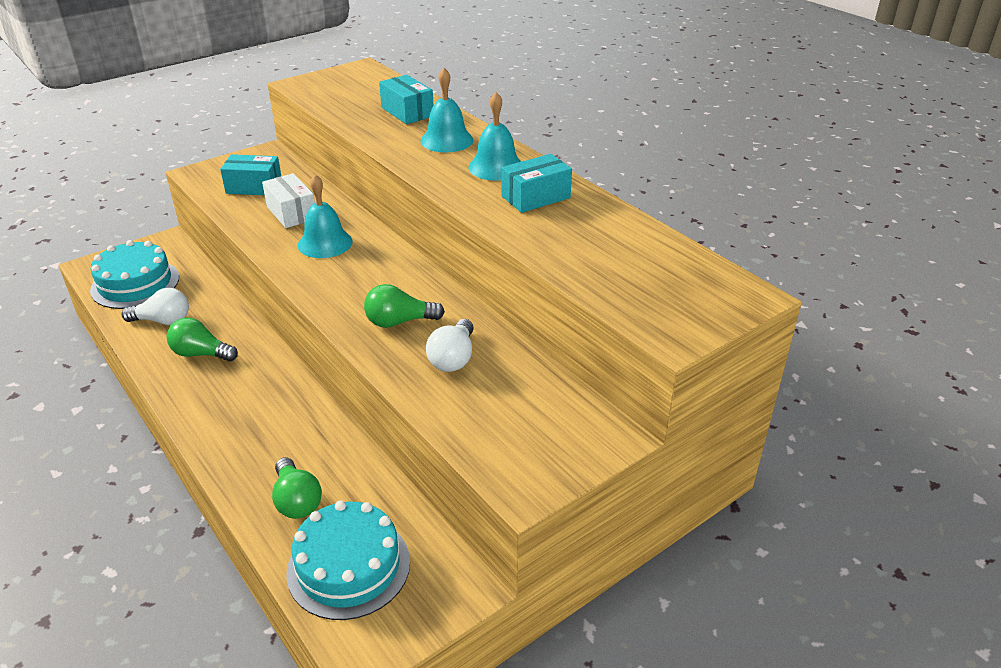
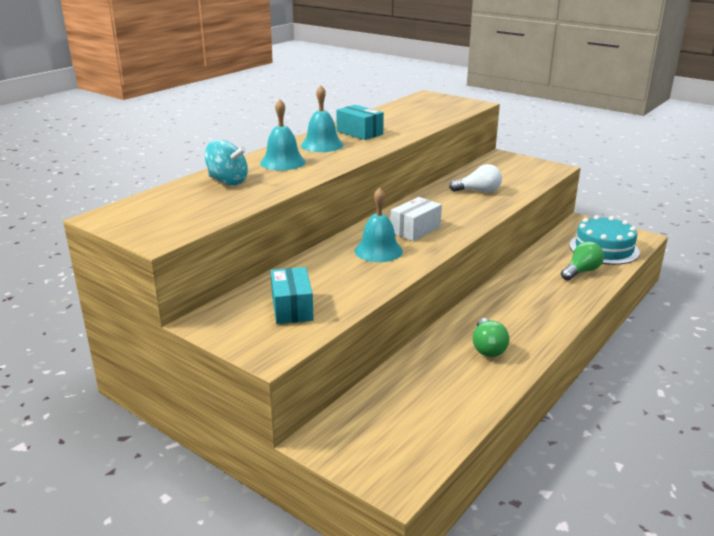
camera: 105 degrees left, 10 degrees down
turquoise cake [90,240,179,309] -> none
white light bulb [122,288,189,325] -> none
white box [262,173,315,228] -> white box moved to [390,197,442,241]
green light bulb [364,284,445,328] -> none
turquoise box [379,75,434,124] -> turquoise spinning top [205,140,248,185]

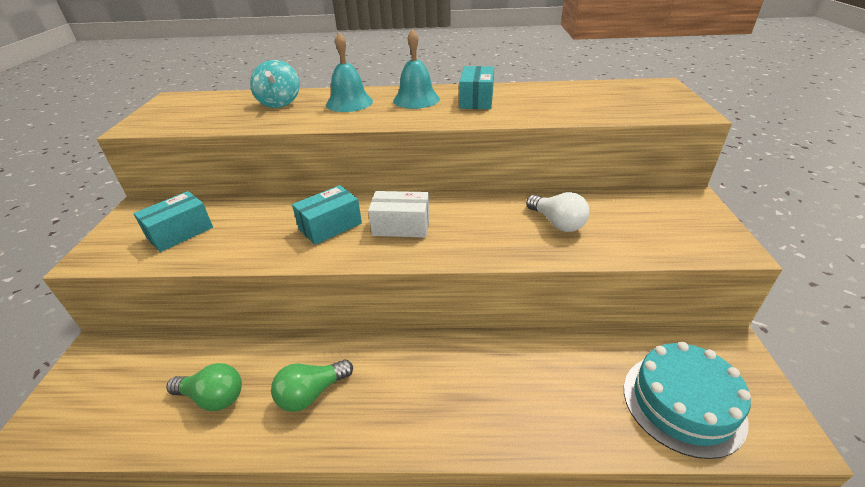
camera: 55 degrees right, 10 degrees up
turquoise bell [355,187,403,262] -> turquoise box [292,185,362,245]
green light bulb [561,241,604,281] -> green light bulb moved to [166,363,242,411]

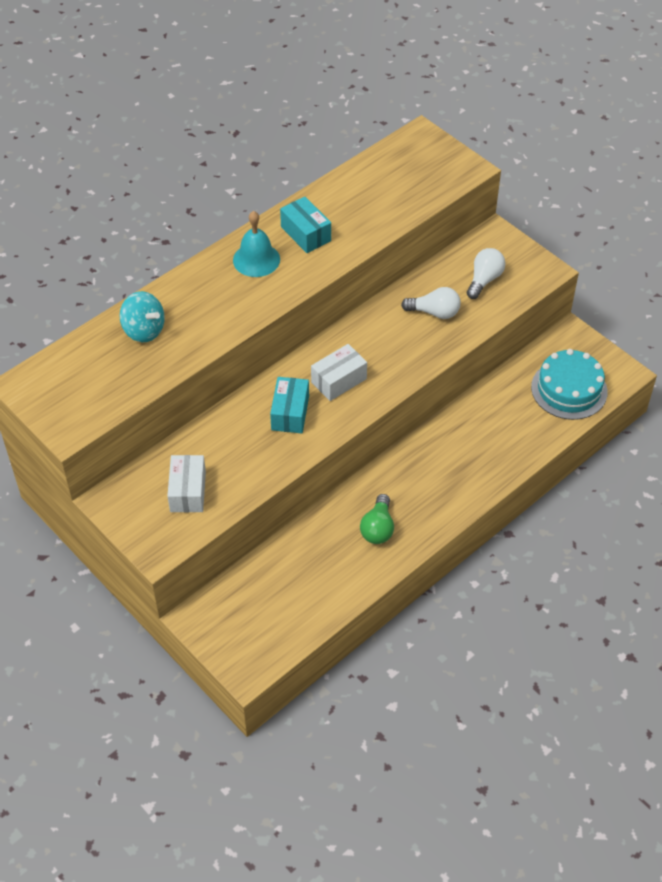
camera: 45 degrees left, 15 degrees up
turquoise box [133,191,213,252] -> white box [167,455,206,512]
green light bulb [166,363,242,411] -> none
turquoise bell [326,33,373,112] -> none
none -> white light bulb [467,248,506,299]

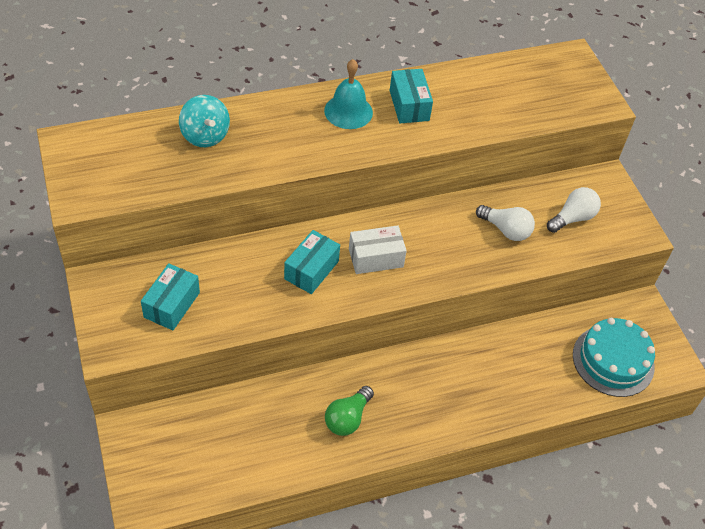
camera: 20 degrees right, 0 degrees up
white box [167,455,206,512] -> turquoise box [141,263,200,330]

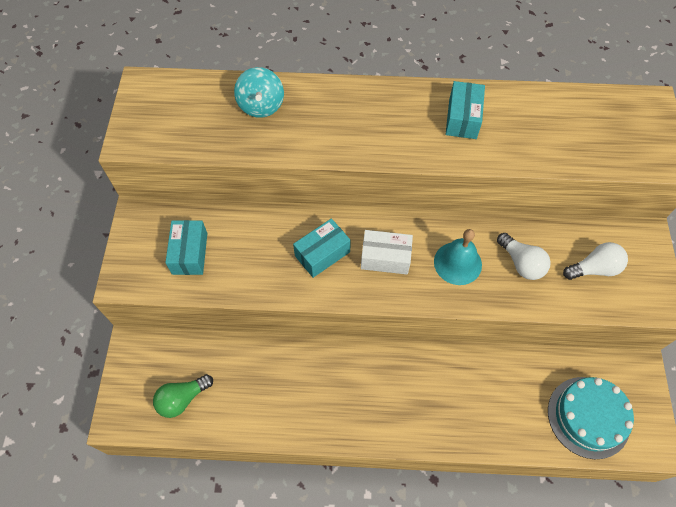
camera: 25 degrees right, 10 degrees up
turquoise box [141,263,200,330] -> turquoise box turned 45 degrees counterclockwise [165,220,207,275]
turquoise bell [324,59,373,129] -> turquoise bell moved to [434,229,482,285]
green light bulb [325,386,374,436] -> green light bulb moved to [153,374,213,418]

